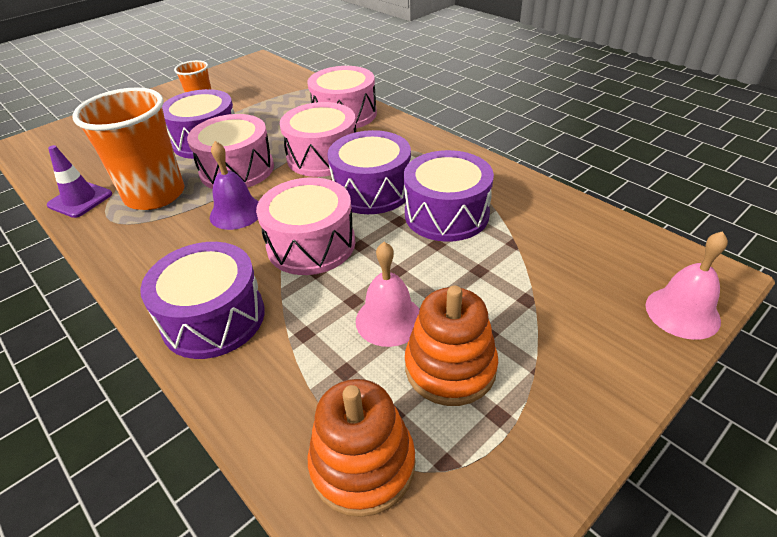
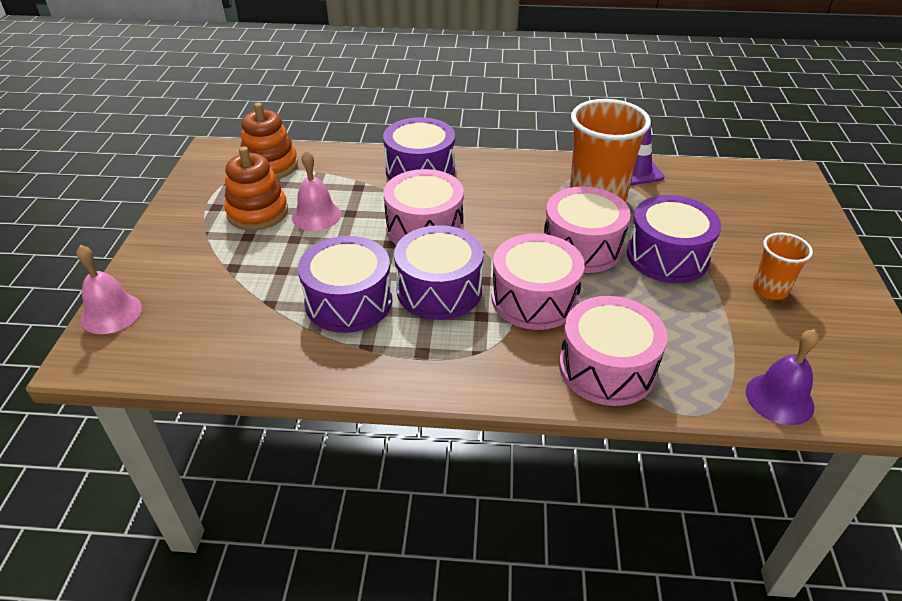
camera: 135 degrees right, 0 degrees up
purple bell [210,141,259,230] -> purple bell moved to [746,329,819,425]

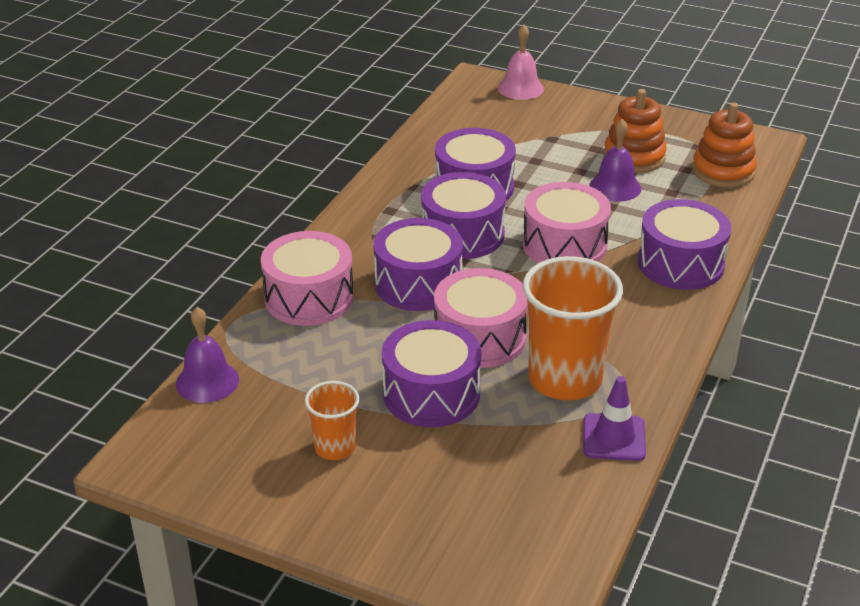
camera: 110 degrees right, 5 degrees down
pink bell [292,150,341,231] -> purple bell [589,119,641,202]
pink drum [491,233,584,330] -> purple drum [373,218,463,311]

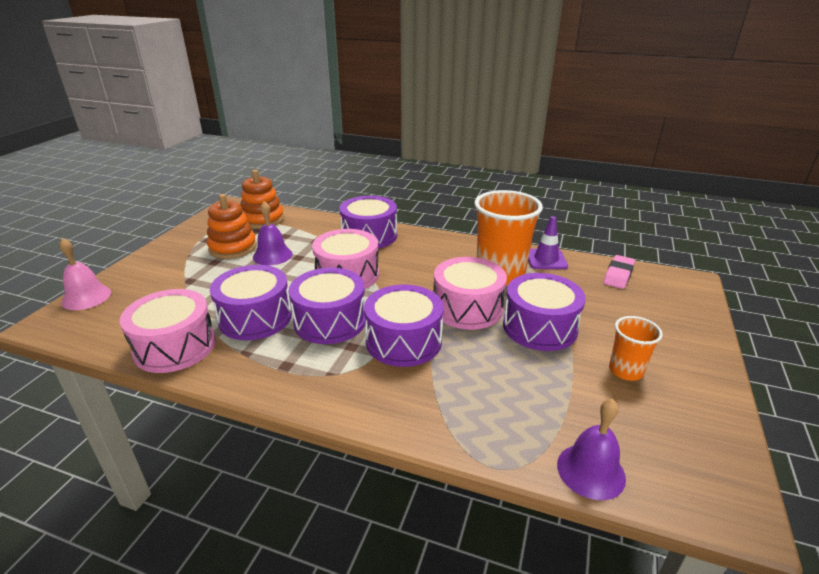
camera: 95 degrees left, 5 degrees down
pink drum [261,231,354,326] -> pink drum moved to [120,289,216,373]
none -> pink eraser [603,255,635,289]

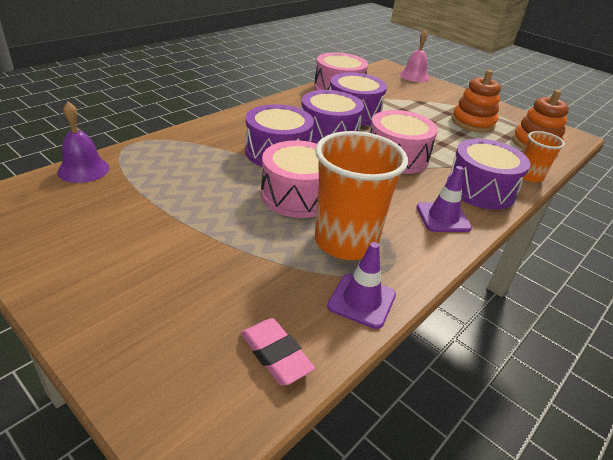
camera: 110 degrees right, 5 degrees up
purple bell [253,201,293,265] -> none
purple drum [503,273,586,351] -> none
orange cup [609,316,663,381] -> orange cup moved to [523,131,565,182]
none -> purple traffic cone [417,166,472,232]

